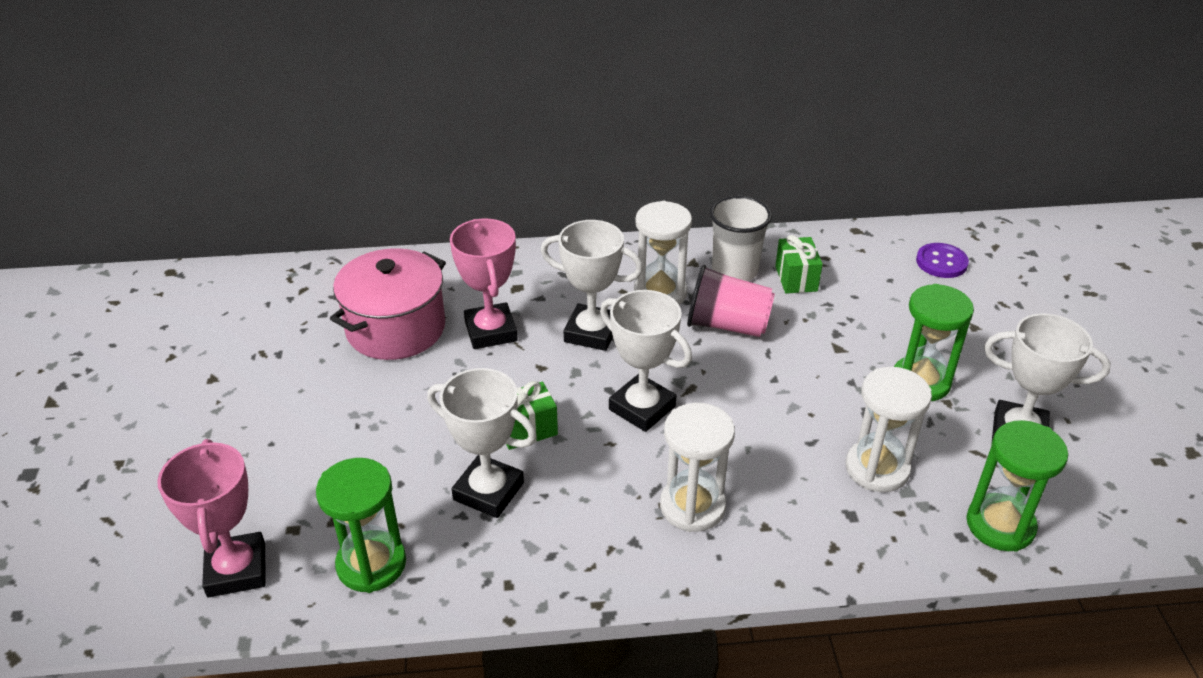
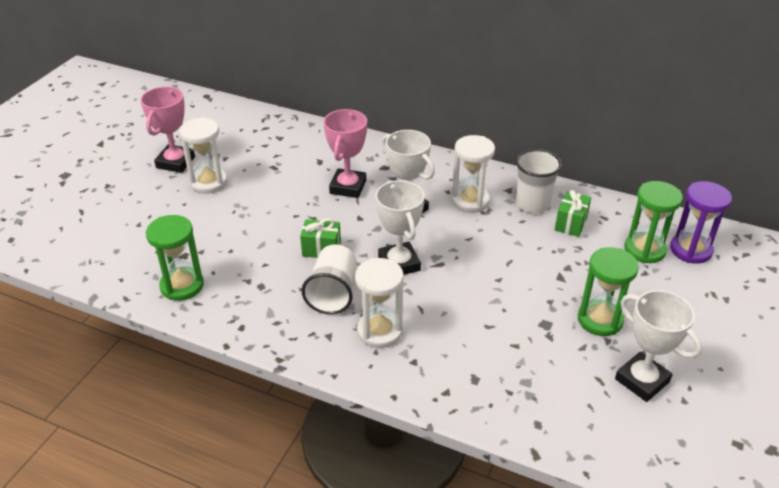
camera: 30 degrees right, 0 degrees up
pink trophy [157,439,266,598] -> pink trophy moved to [140,87,195,173]
pink pot [330,248,446,360] -> none
white trophy [427,368,537,518] -> none
pink cup [687,265,775,337] -> none
white hourglass [846,367,932,492] -> white hourglass moved to [179,117,227,194]
purple button [916,243,969,278] -> purple hourglass [670,181,732,264]
green hourglass [966,420,1068,552] -> green hourglass moved to [624,181,683,263]
none -> white cup [301,244,356,314]

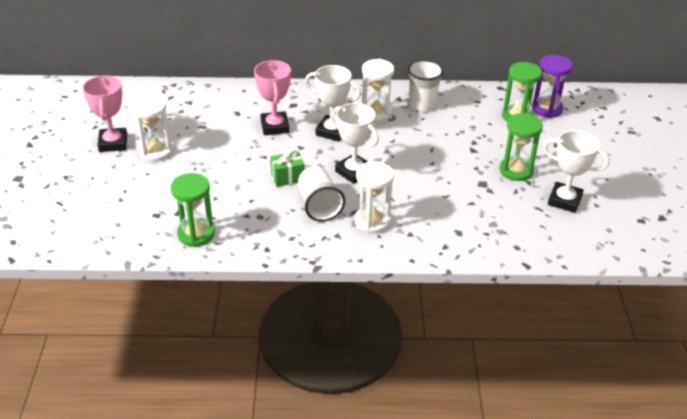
camera: 25 degrees left, 0 degrees up
green gift [555,190,591,237] -> none

